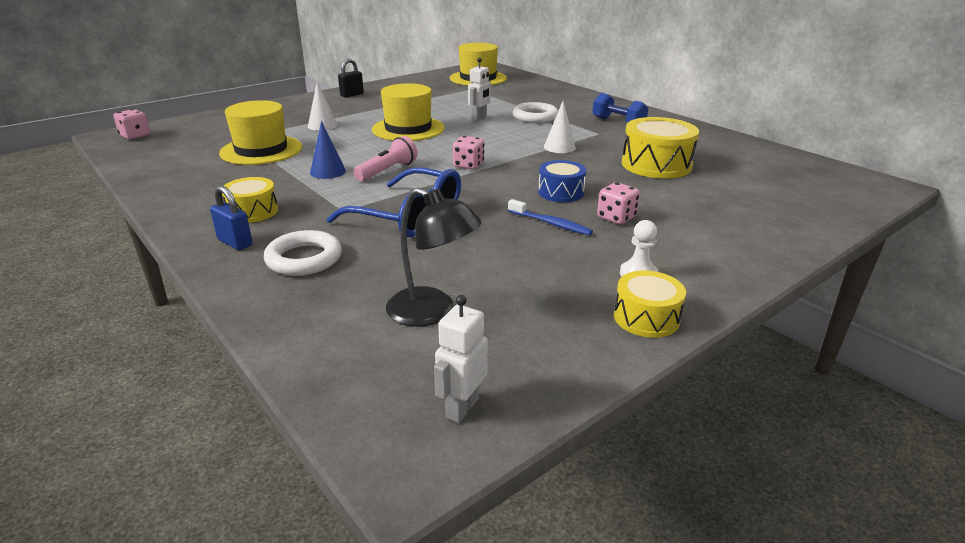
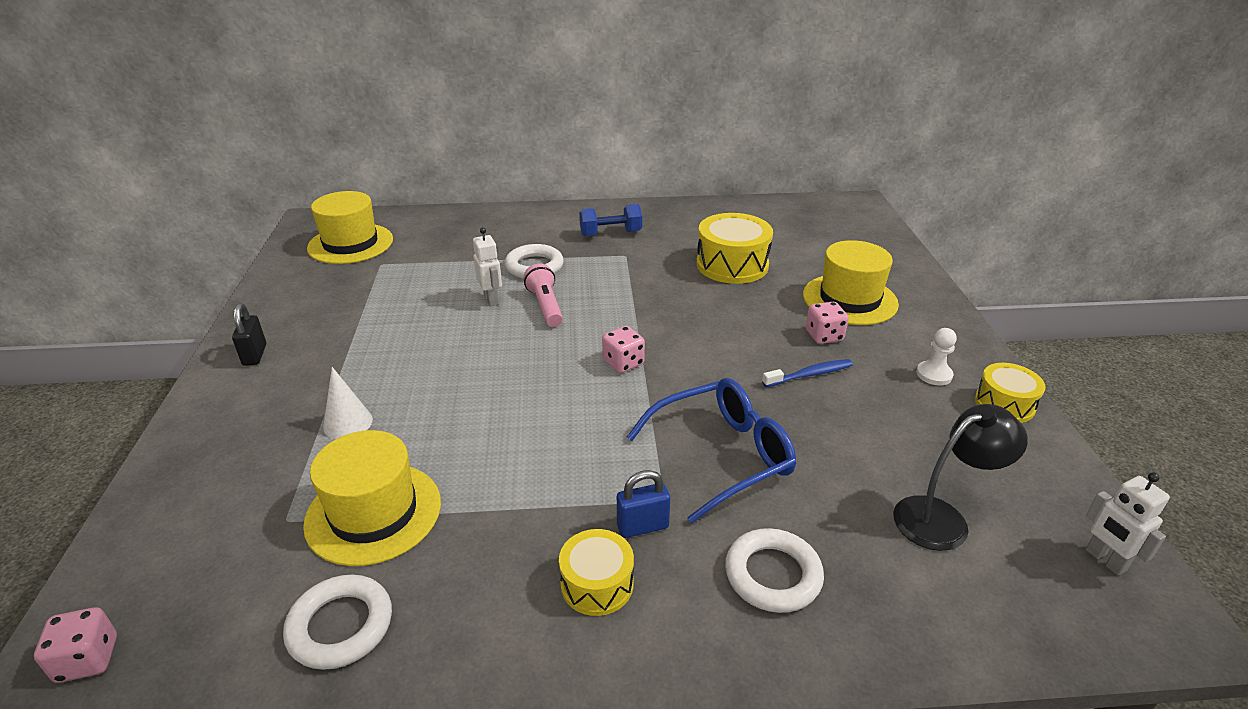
camera: 55 degrees left, 5 degrees up
blue padlock [210,186,252,250] -> blue padlock moved to [617,470,670,538]
blue cone [310,121,346,179] -> none
pink flashlight [353,136,417,181] -> pink flashlight moved to [524,263,563,327]
yellow hat [372,83,445,141] -> yellow hat moved to [803,240,899,325]
blue drum [538,160,586,202] -> none
white cone [544,101,576,153] -> none
none -> white ring [283,575,392,670]

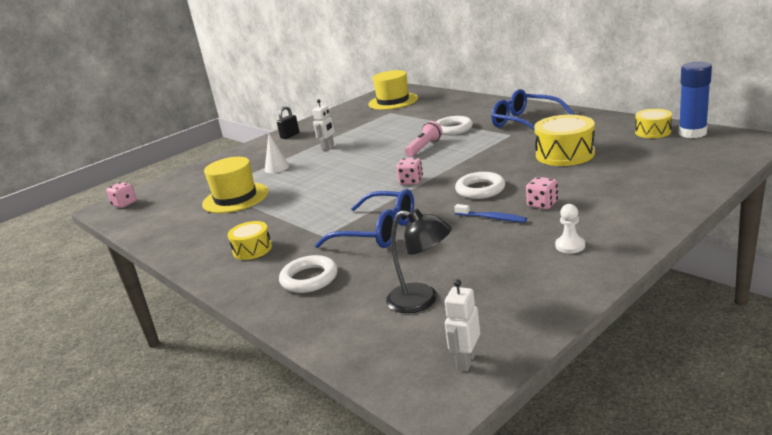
camera: 55 degrees right, 10 degrees down
white ring [283,575,392,670] -> white ring moved to [455,172,505,199]
white robot [473,228,502,306] -> white robot moved to [312,99,335,150]
blue dumbbell [579,204,642,236] -> blue glasses [491,89,574,131]
blue padlock [617,470,670,538] -> none
yellow hat [803,240,899,325] -> none
yellow drum [975,363,1046,423] -> yellow drum moved to [635,109,672,138]
none -> blue glue stick [678,62,712,138]

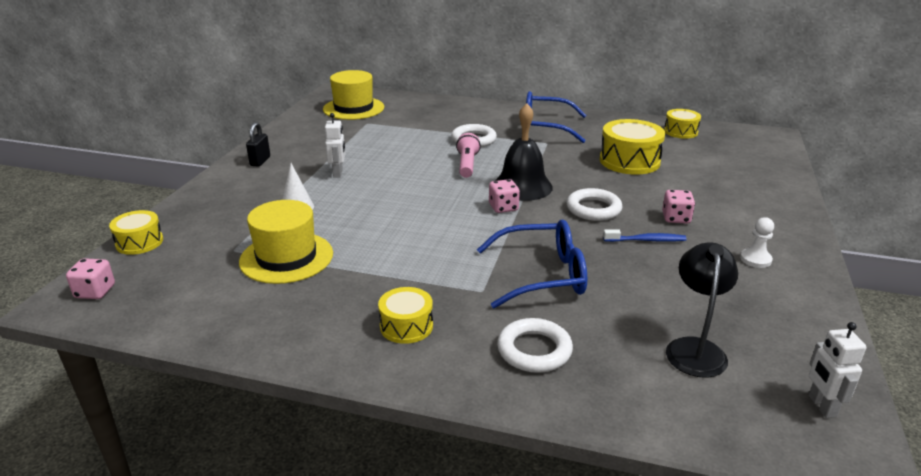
camera: 35 degrees left, 5 degrees up
black lamp [386,209,452,313] -> black lamp turned 75 degrees counterclockwise [666,242,738,378]
blue glue stick [678,62,712,138] -> none
none -> yellow drum [109,210,163,255]
none -> black bell [495,103,553,201]

